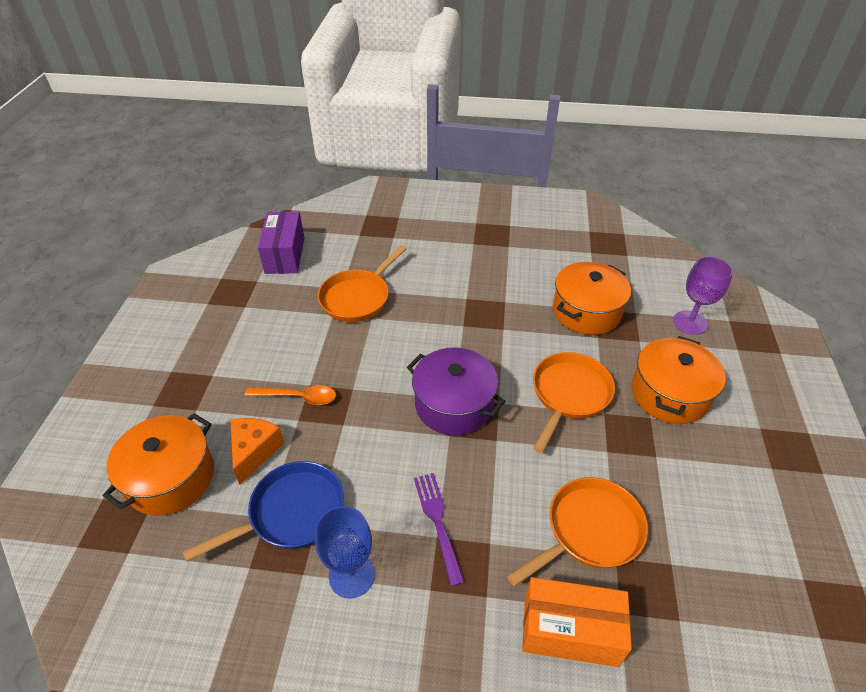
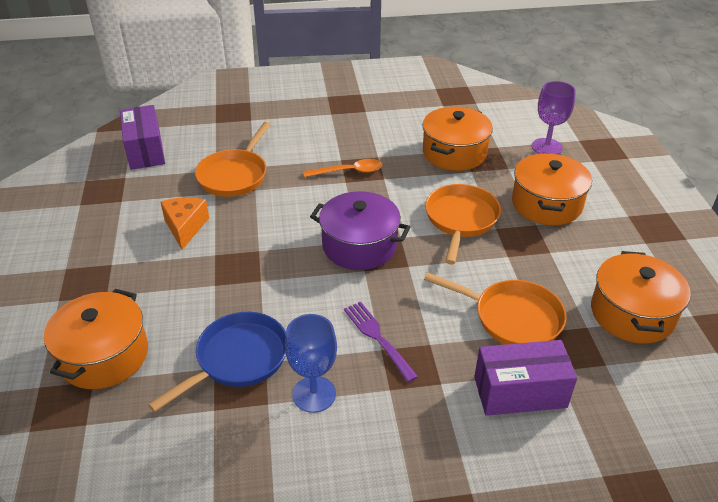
camera: 15 degrees left, 5 degrees down
orange cheese [231,418,284,485] -> orange cheese moved to [160,197,209,250]
orange spoon [245,385,336,405] -> orange spoon moved to [303,159,382,177]
orange pan [507,477,648,587] -> orange pan turned 75 degrees clockwise [424,273,567,345]
orange box [522,577,632,667] -> purple box [474,340,577,416]
none -> orange pot [591,251,691,344]

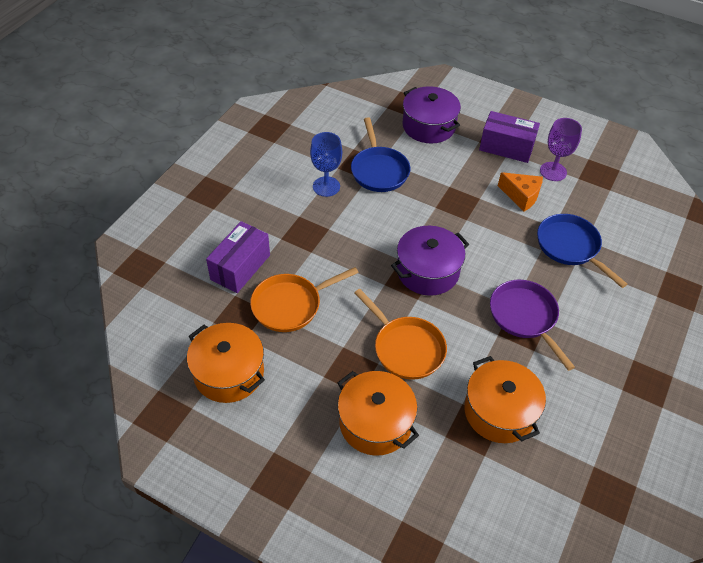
camera: 125 degrees right, 10 degrees up
orange pot [44,289,148,389] -> purple pot [403,86,461,143]
purple box [120,105,165,170] -> purple box moved to [479,111,540,163]
orange pan [195,122,271,197] -> blue pan [537,214,627,288]
orange spoon [303,159,382,177] -> purple pan [490,280,575,371]
purple fork [344,301,418,382] -> none
purple goblet [532,81,576,154] -> purple goblet moved to [540,118,582,181]

